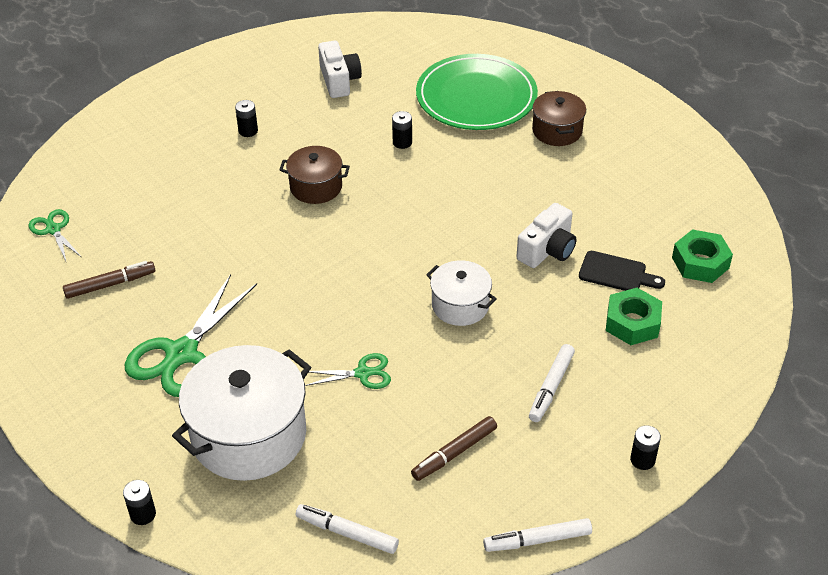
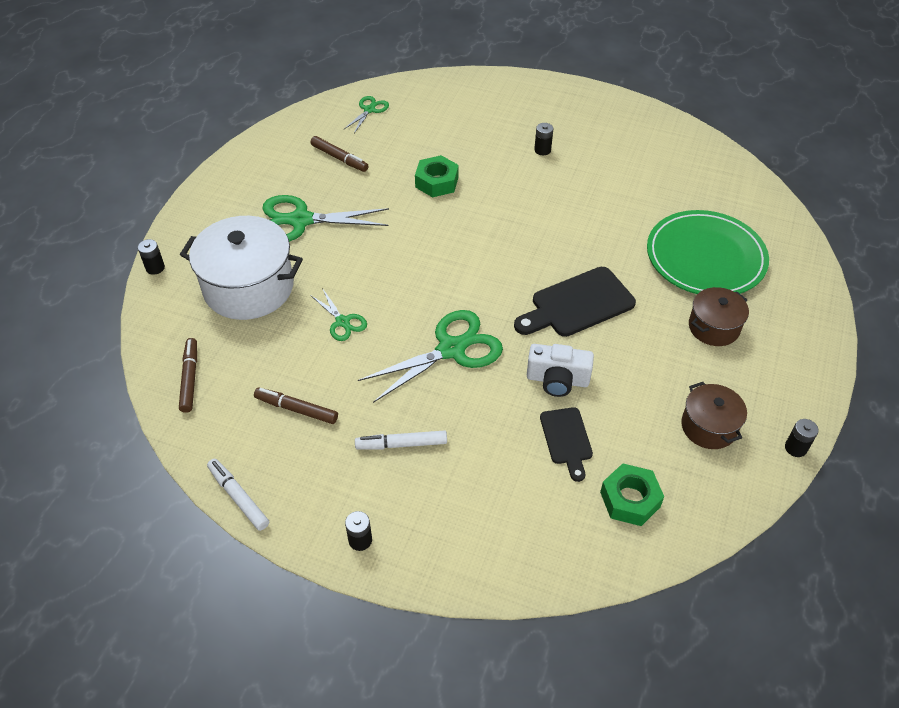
camera: 60 degrees right, 5 degrees up
brown pot [279,146,350,204] -> brown pot moved to [681,382,747,449]
white marker [296,504,399,554] -> brown marker [179,338,197,413]
white camera [318,41,362,98] -> none
black battery [392,111,412,149] -> black battery moved to [785,419,819,457]
white pot [426,260,497,326] -> green scissors [358,310,503,403]
green nut [606,288,662,345] -> green nut moved to [415,155,459,197]
none -> black cutting board [514,267,636,337]

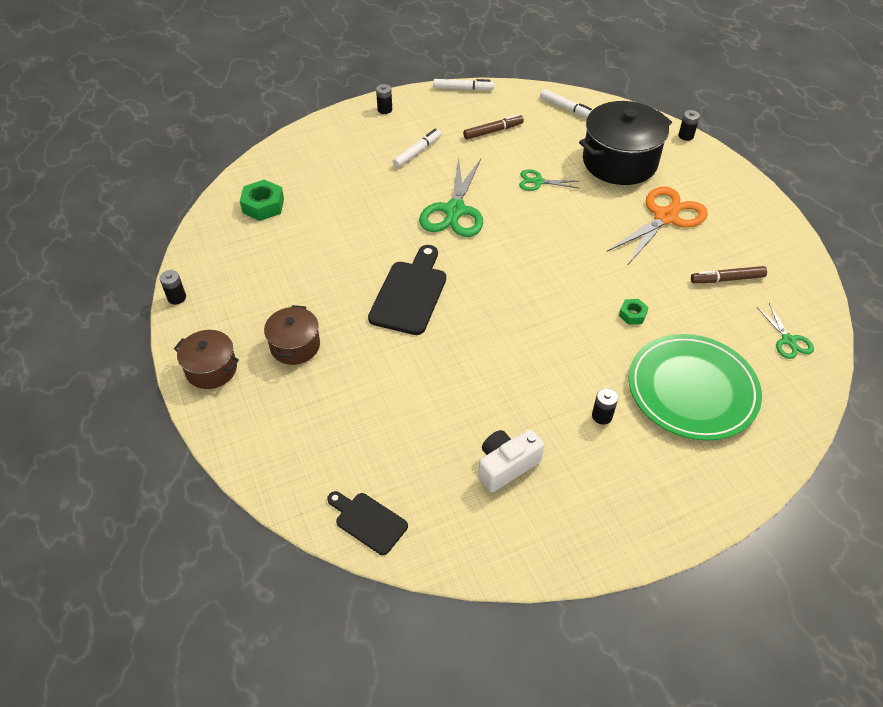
camera: 135 degrees right, 0 degrees up
brown marker [179,338,197,413] -> white marker [540,89,592,118]
white pot [180,216,303,320] -> black pot [579,101,672,185]
green scissors [262,195,389,242] -> orange scissors [607,186,708,264]
green nut [415,155,459,197] -> green nut [619,299,649,325], size x0.57
white camera [527,344,594,397] -> white camera moved to [478,429,544,492]
black cutting board [540,407,593,482] -> black cutting board moved to [327,491,408,555]
green plate [647,210,769,294] -> green plate moved to [629,334,762,441]
brown pot [681,382,747,449] -> brown pot moved to [174,330,239,389]

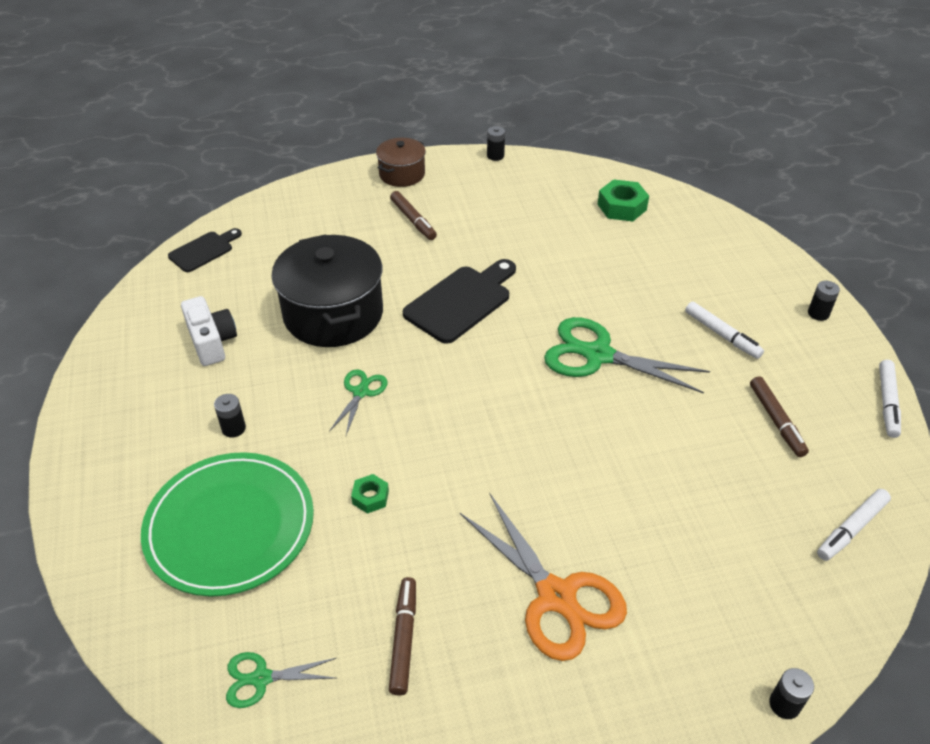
camera: 100 degrees right, 5 degrees down
brown pot [264,305,320,365] -> brown marker [390,191,437,240]
black cutting board [368,245,446,335] -> black cutting board turned 75 degrees counterclockwise [403,259,516,344]
green scissors [519,169,580,191] -> green scissors moved to [329,369,388,435]
black pot [579,101,672,185] -> black pot moved to [271,234,383,347]

